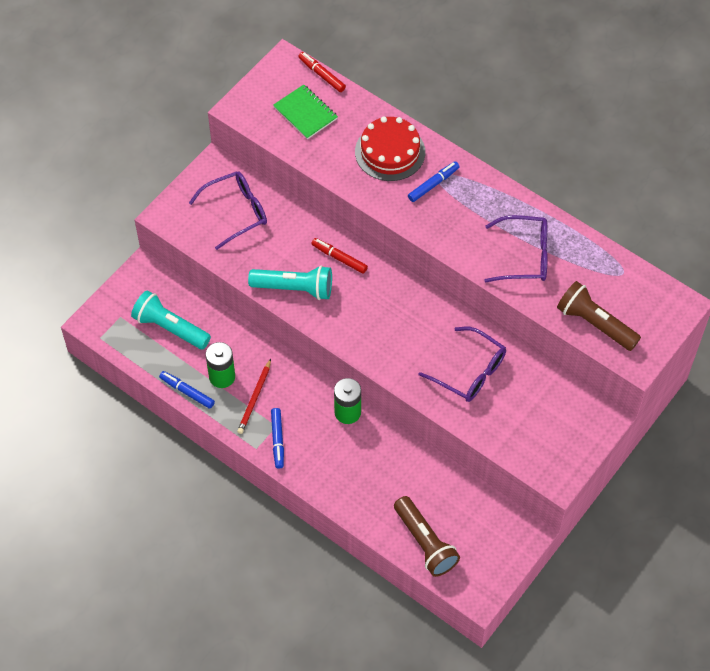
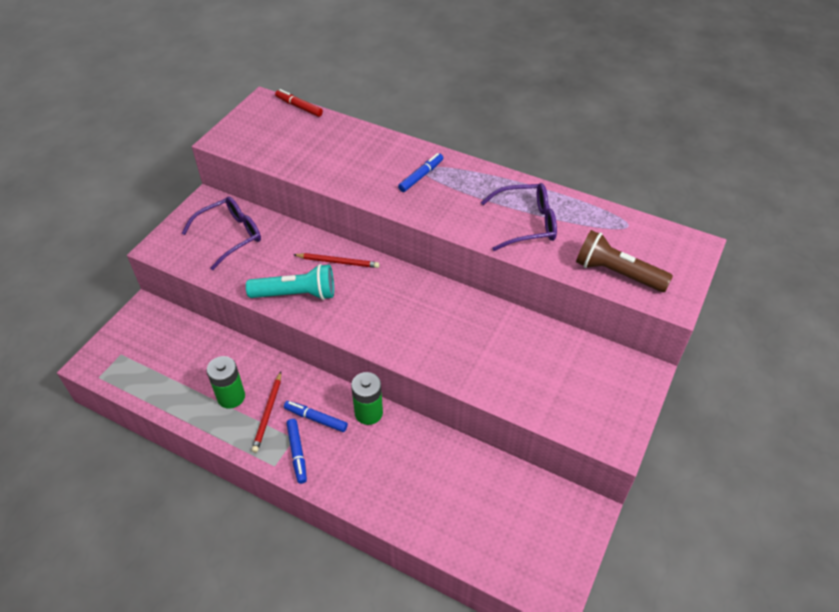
camera: 10 degrees left, 10 degrees down
turquoise flashlight [131,290,211,349] -> none
blue marker [159,371,215,409] -> blue marker moved to [284,401,348,432]
green notebook [273,84,338,139] -> none
red marker [311,238,368,274] -> red pencil [293,253,380,268]
red cake [355,116,425,181] -> none
brown flashlight [394,496,460,577] -> none
purple glasses [418,327,506,402] -> none

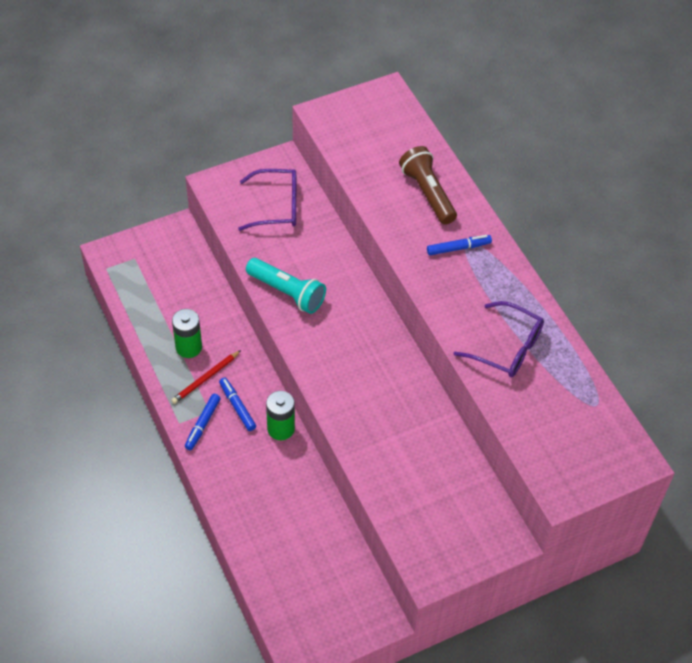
camera: 35 degrees right, 5 degrees up
red marker [275,89,323,117] -> none
red pencil [293,253,380,268] -> none
brown flashlight [576,230,673,292] -> brown flashlight moved to [399,146,457,225]

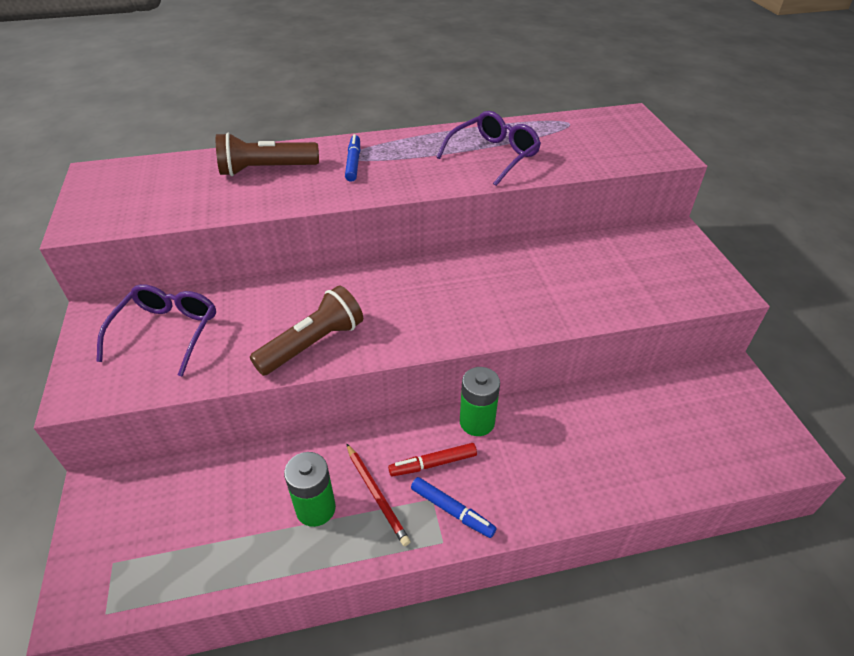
camera: 75 degrees left, 10 degrees down
blue marker [219,378,256,431] -> red marker [388,443,477,477]
turquoise flashlight [246,258,326,314] -> brown flashlight [250,285,363,376]

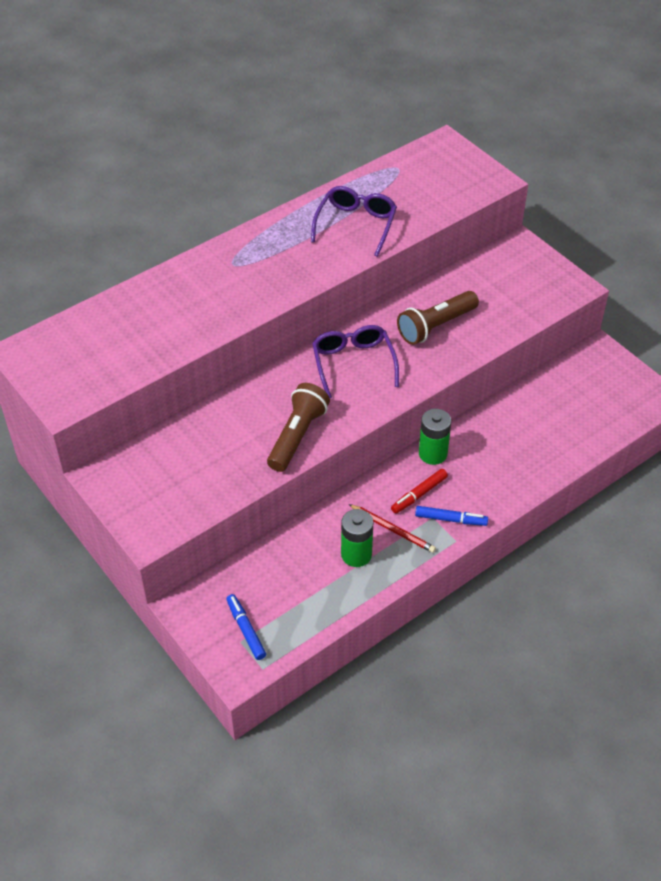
camera: 25 degrees left, 5 degrees up
purple glasses [96,284,216,377] -> purple glasses moved to [312,325,399,398]
brown flashlight [216,133,319,176] -> brown flashlight moved to [397,291,479,345]
blue marker [345,134,360,182] -> blue marker moved to [226,594,266,660]

